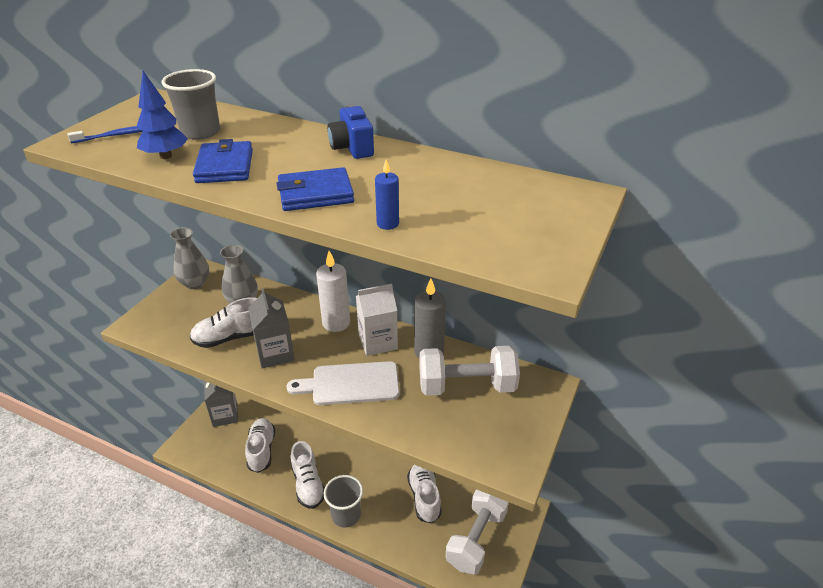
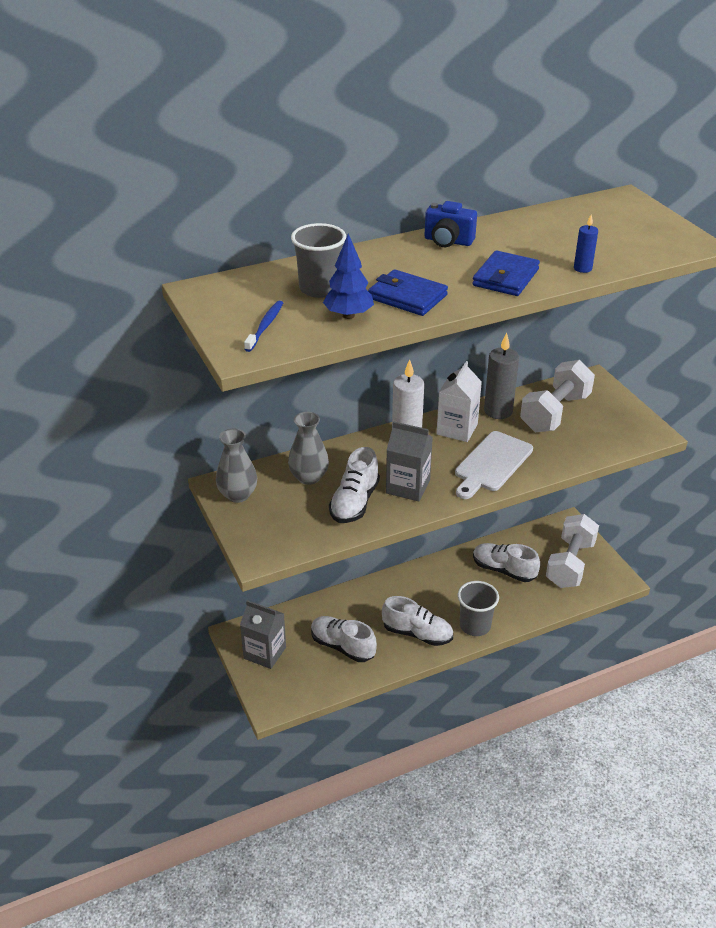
camera: 50 degrees left, 0 degrees up
white dumbbell [446,489,509,575] -> white dumbbell turned 45 degrees clockwise [546,514,599,588]

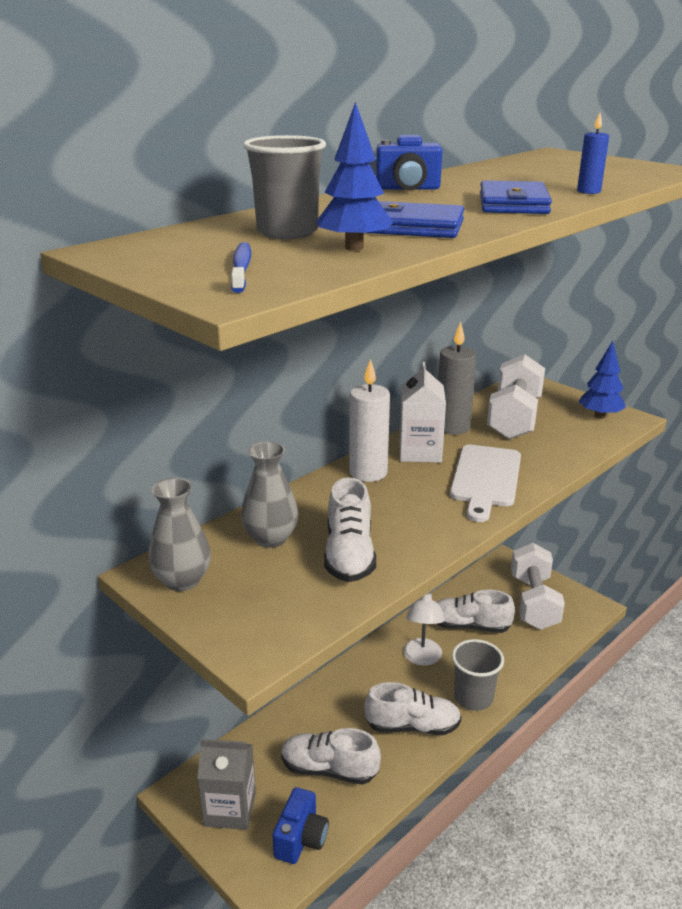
camera: 20 degrees left, 10 degrees down
grey carton [386,421,433,501] -> none
none -> blue camera [272,787,329,864]
none -> white lamp [403,593,445,666]
none -> blue tree [578,341,626,419]

